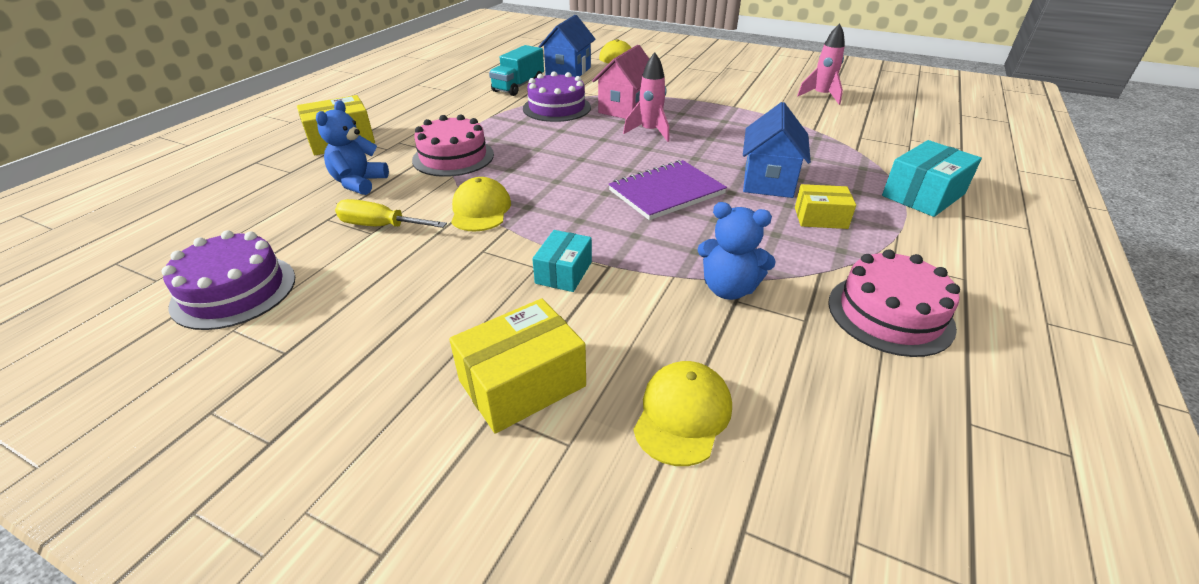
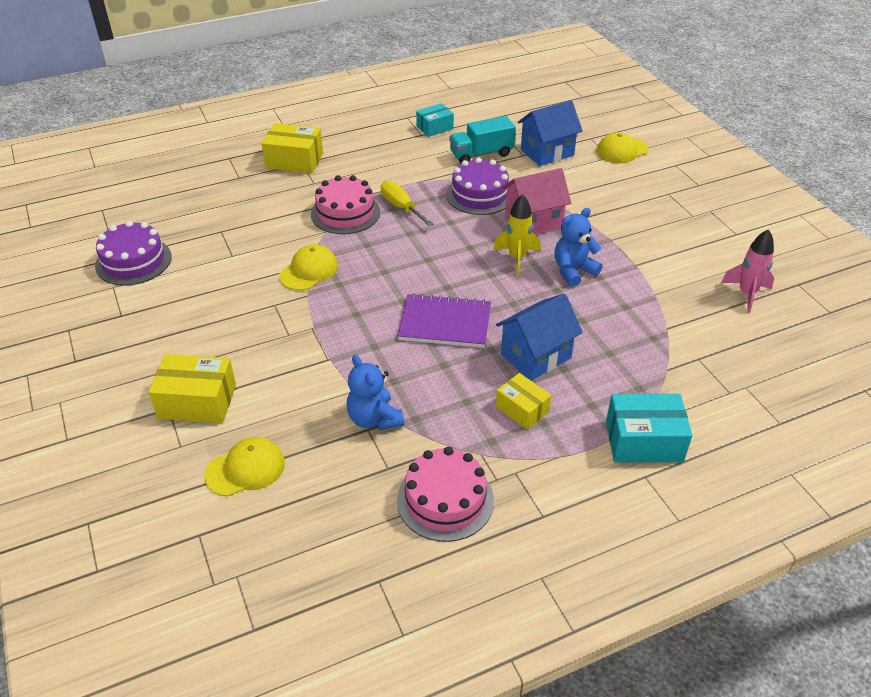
camera: 40 degrees right, 5 degrees up
blue teddy bear [316,100,389,195] -> blue teddy bear moved to [554,208,603,287]
yellow screwdriver [335,199,447,228] -> yellow screwdriver moved to [381,181,434,226]
turquoise box [532,230,592,292] -> turquoise box moved to [416,103,454,137]
pink rocket [623,52,669,142] -> yellow rocket [493,194,541,276]

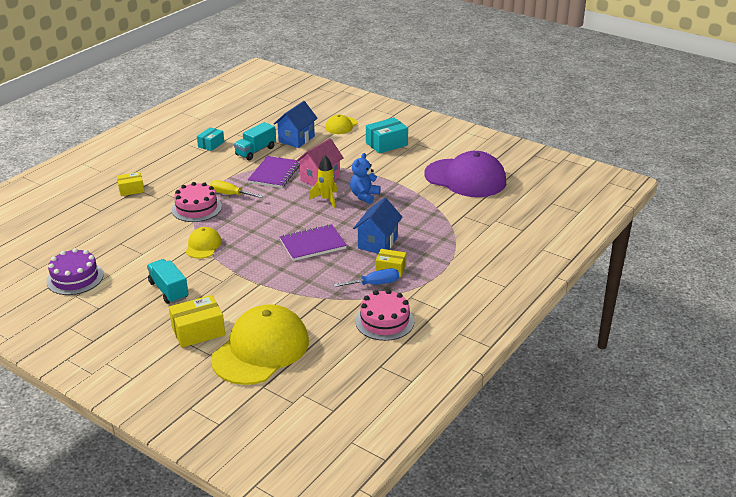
camera: 30 degrees left, 10 degrees down
yellow cap [204,437,285,497] -> yellow cap [211,304,309,385], size x2.08
yellow box [261,123,323,173] -> yellow box [117,172,144,196], size x0.64
blue teddy bear [347,354,404,431] -> none
purple cake [446,157,509,215] -> purple notebook [248,156,300,188]
turquoise box [606,394,692,462] -> turquoise box moved to [366,117,408,154]
pink rocket [721,229,774,313] -> purple cap [424,151,506,197]
none -> turquoise truck [147,259,189,304]
none -> blue screwdriver [333,268,399,287]

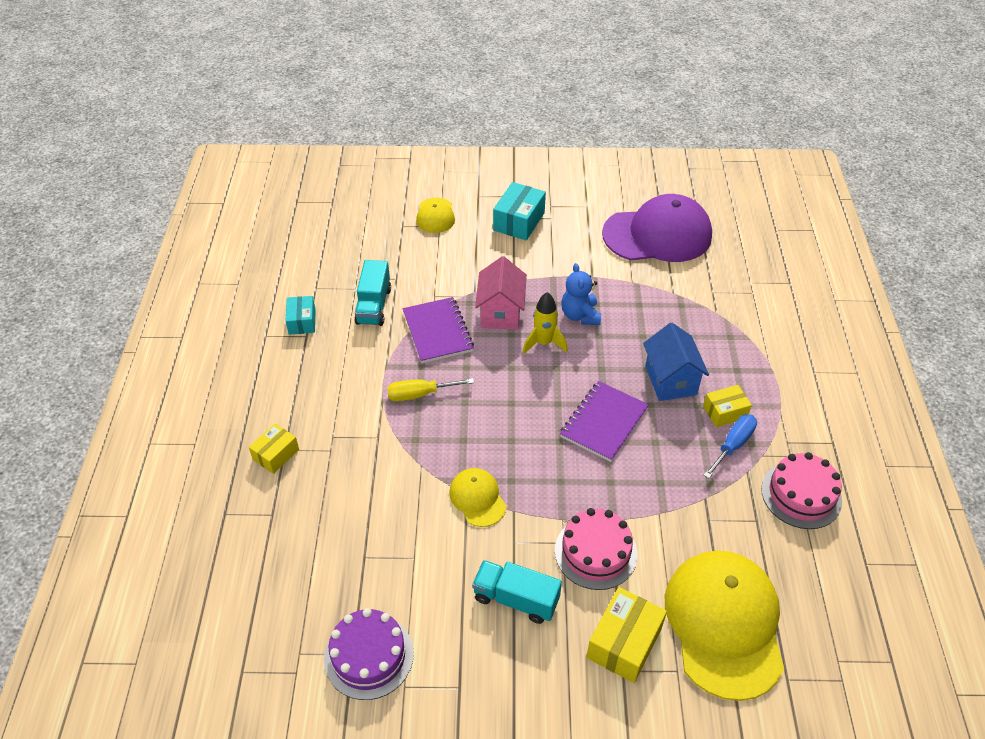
camera: 35 degrees left, 15 degrees up
pink cake [172,182,222,222] -> pink cake moved to [555,508,637,590]
blue house [274,101,318,148] -> none

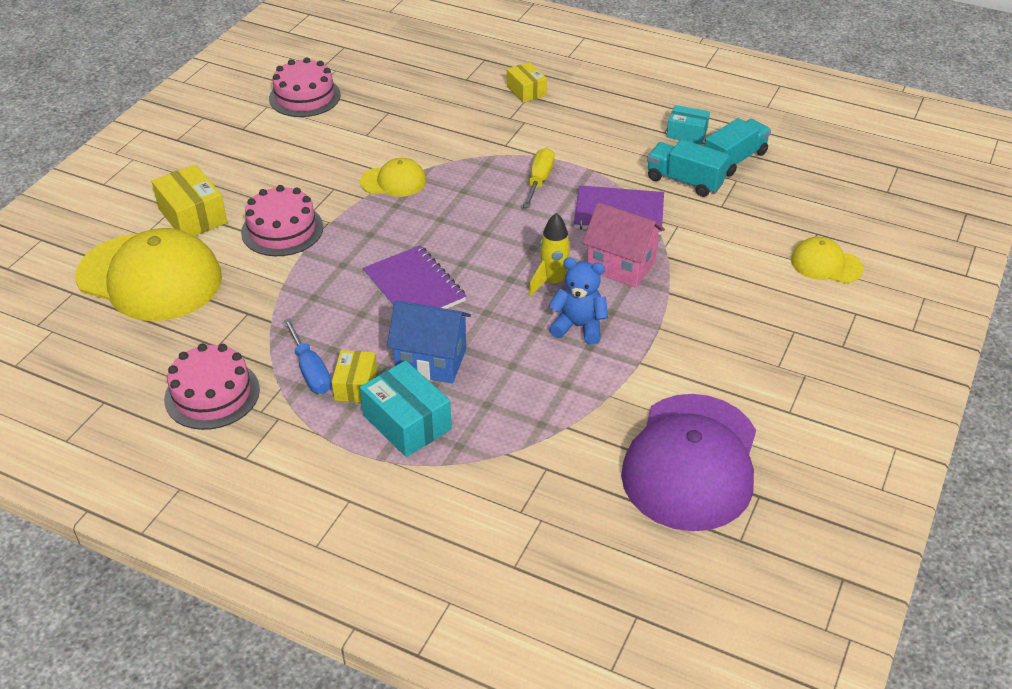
camera: 115 degrees right, 5 degrees down
purple cake [324,608,414,700] -> pink cake [269,57,341,117]
turquoise truck [472,560,562,624] -> turquoise truck moved to [704,118,771,177]
turquoise box [493,182,546,240] -> turquoise box moved to [360,360,452,457]

